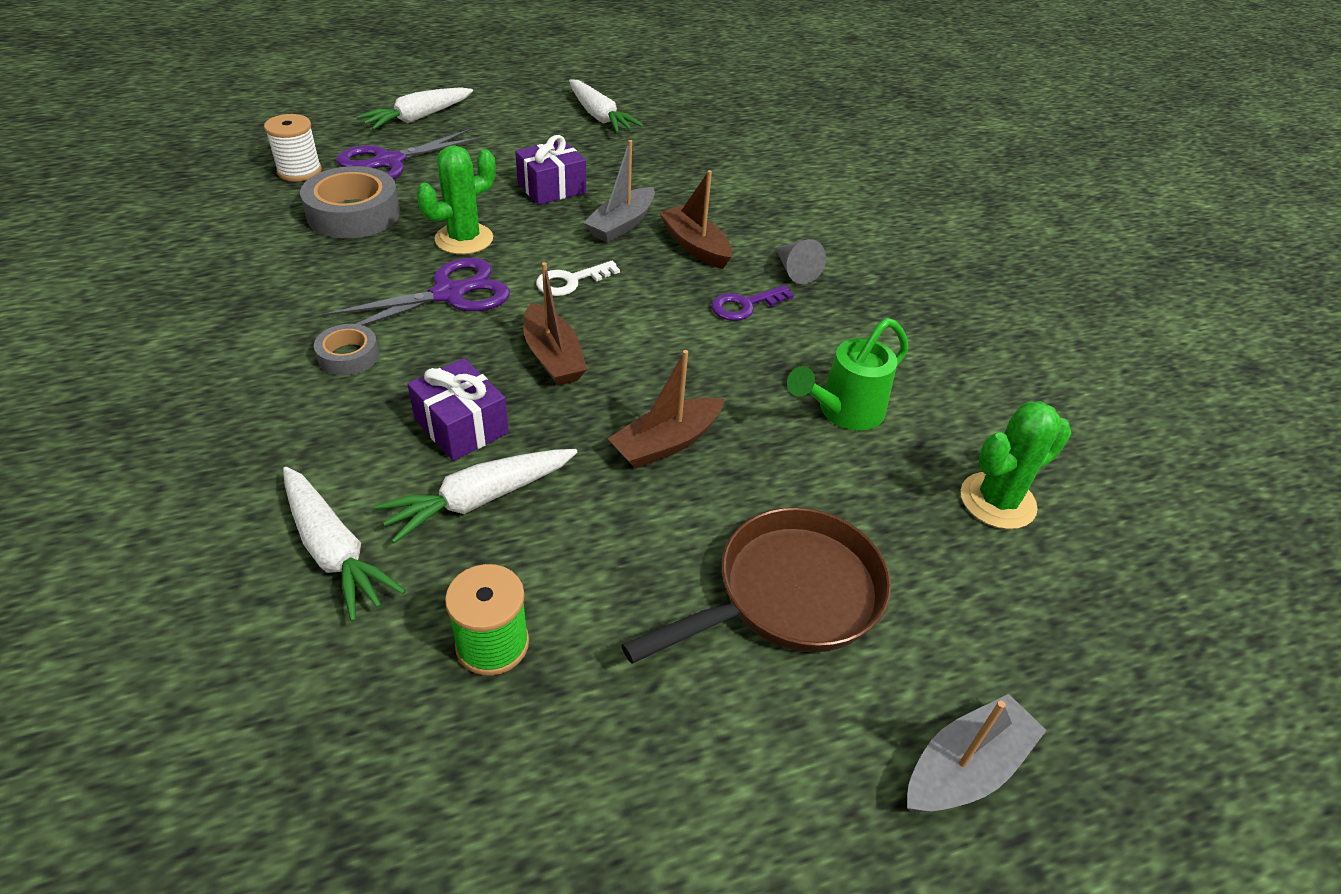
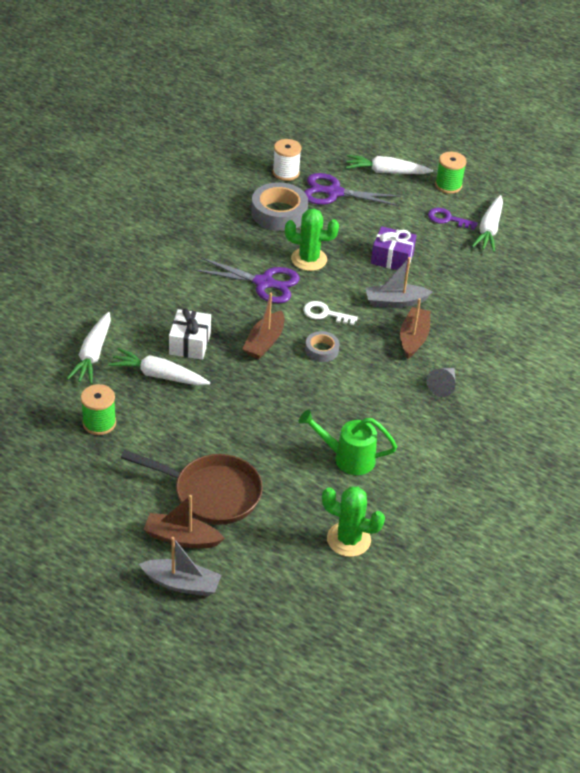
camera: 50 degrees right, 0 degrees up
grey tape [314,324,379,376] -> grey tape moved to [305,331,339,362]
purple gift [407,358,509,461] -> white gift [169,308,211,360]
brown boat [608,350,724,469] -> brown boat moved to [143,495,225,548]
purple key [711,285,794,321] -> purple key moved to [428,208,478,230]
none -> green spool [435,152,467,194]

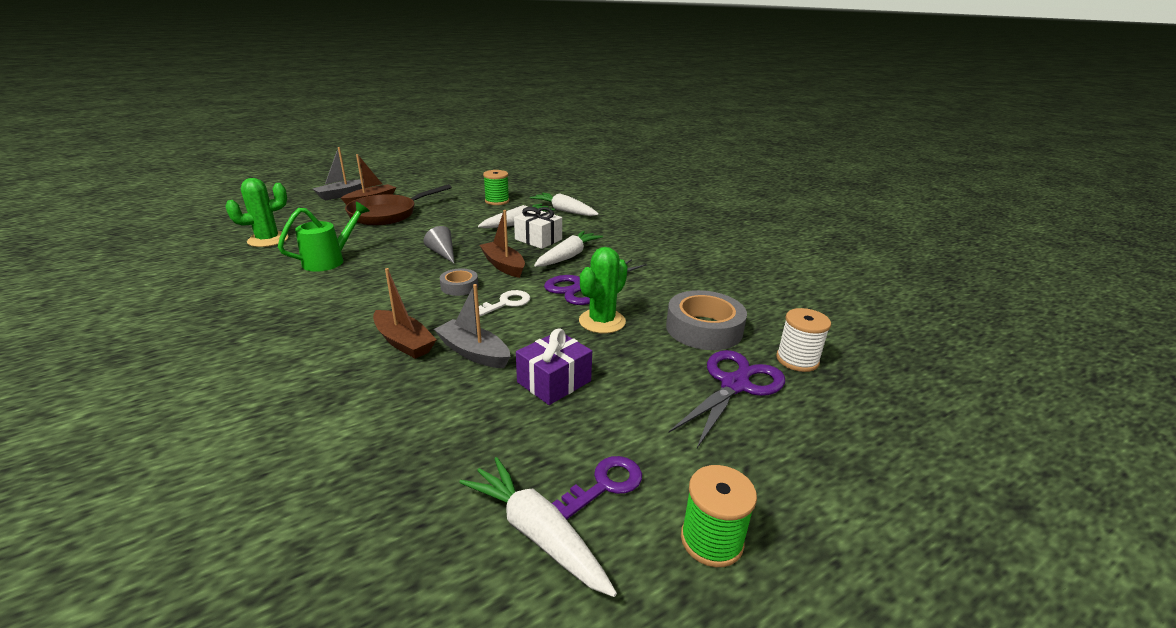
camera: 120 degrees right, 15 degrees down
white carrot [346,155,433,174] -> white carrot moved to [534,231,603,267]
grey boat [365,257,433,308] -> grey boat turned 75 degrees counterclockwise [434,284,510,368]
grey cone [427,368,456,397] -> grey cone moved to [424,226,455,264]

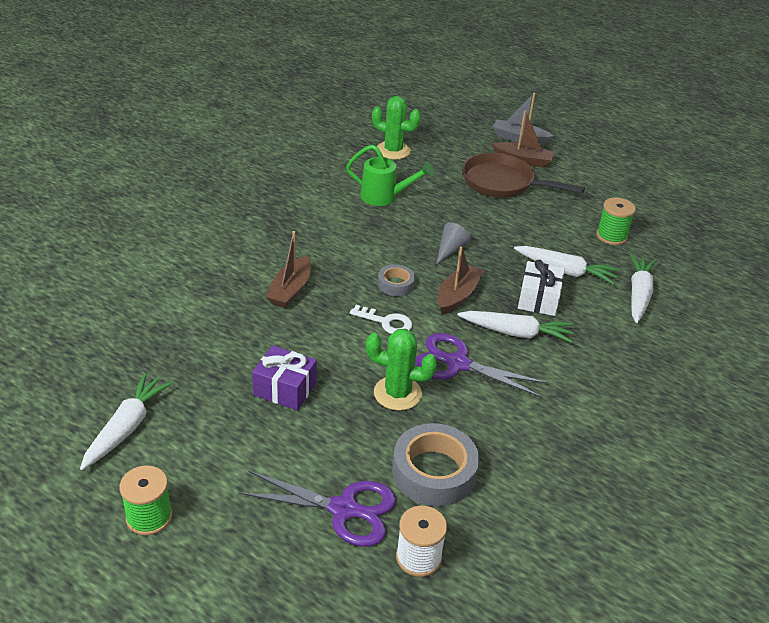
camera: 65 degrees right, 10 degrees up
grey boat [434,284,510,368] -> none
purple key [552,456,642,520] -> none

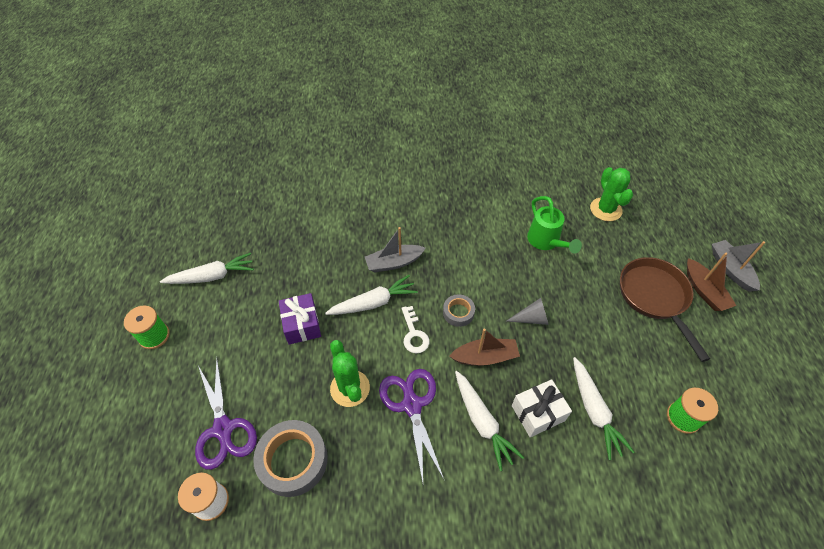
camera: 55 degrees right, 15 degrees up
brown boat [266,231,311,308] -> grey boat [365,227,426,272]
white carrot [630,254,656,323] -> white carrot moved to [325,275,418,315]

